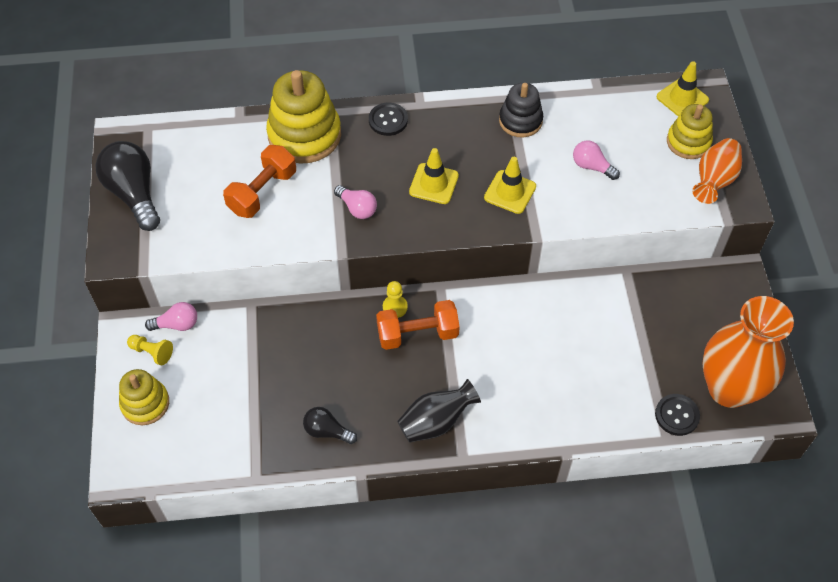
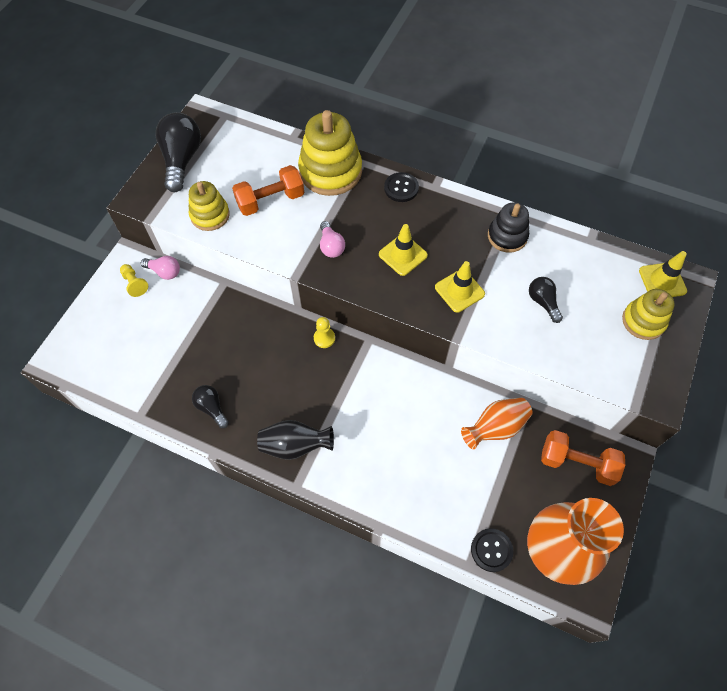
camera: 30 degrees right, 5 degrees up
yellow stacking toy [119,369,169,425] -> yellow stacking toy moved to [189,181,230,231]
orange dumbbell [376,300,460,350] -> orange dumbbell moved to [541,430,625,486]
pink light bulb [573,141,620,180] -> black light bulb [529,277,563,323]
orange vase [692,138,742,204] -> orange vase moved to [461,398,532,450]

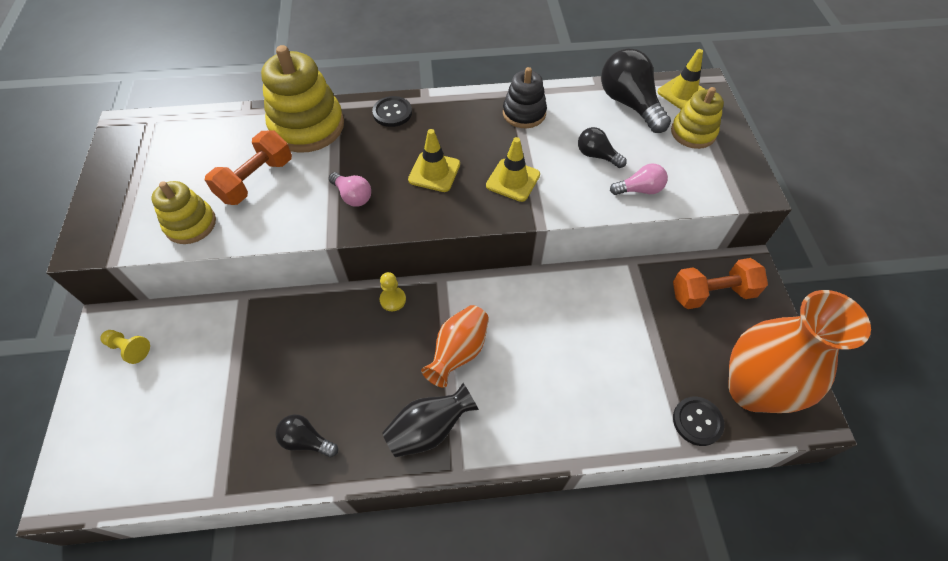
camera: 30 degrees left, 5 degrees down
pink light bulb [141,256,180,280] -> pink light bulb moved to [610,164,668,195]
black light bulb [155,112,201,192] -> black light bulb moved to [601,48,671,133]
orange vase [461,398,532,450] -> orange vase moved to [421,305,489,388]

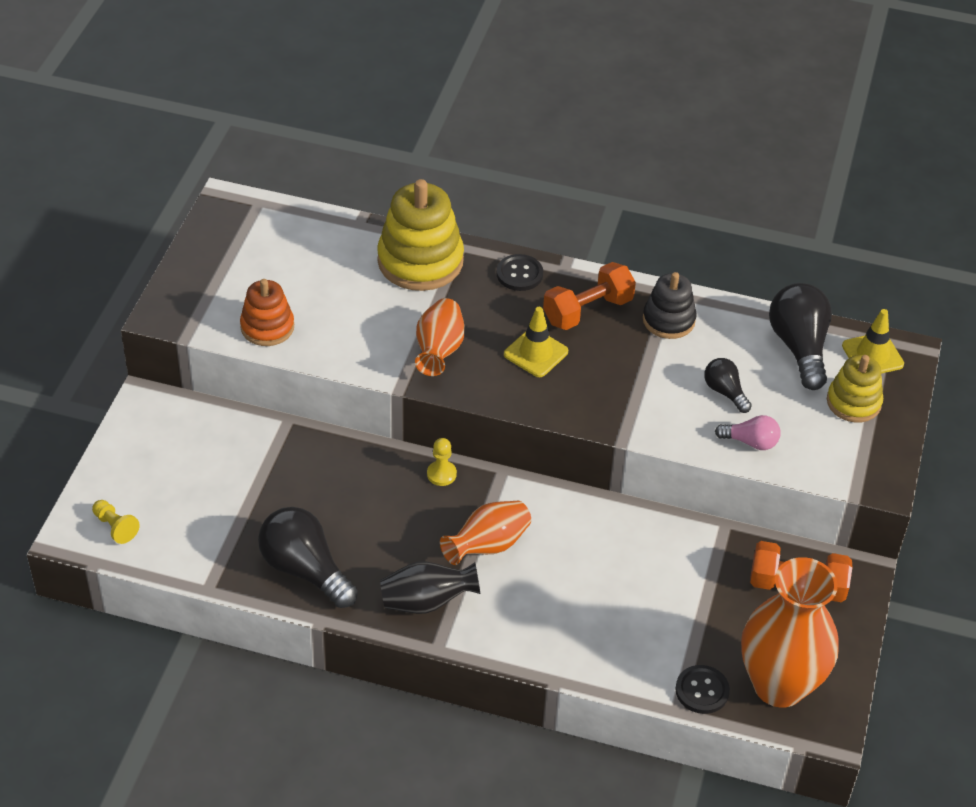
camera: 20 degrees right, 10 degrees down
yellow pawn [100,330,150,364] -> yellow pawn moved to [92,500,140,544]
yellow stacking toy [151,181,216,244] -> orange stacking toy [240,279,294,346]
orange dumbbell [205,130,292,205] -> orange dumbbell moved to [543,262,636,330]
black light bulb [275,414,338,457] -> black light bulb [258,507,358,608], size x1.85
pink light bulb [329,172,371,207] -> orange vase [415,298,465,376]
yellow traffic cone [486,137,540,202] -> none

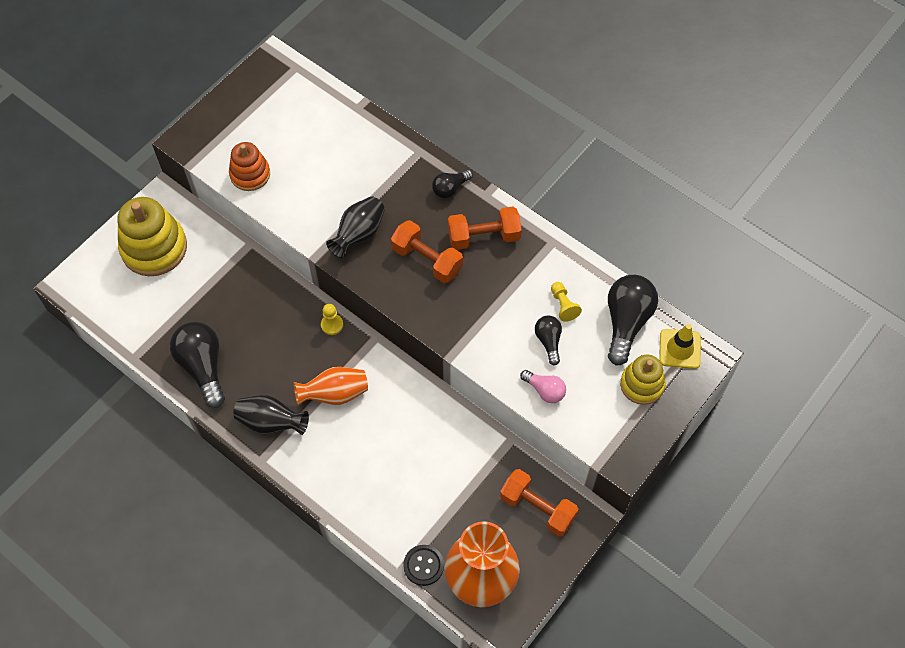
camera: 25 degrees right, 15 degrees up
yellow pawn [92,500,140,544] -> yellow pawn moved to [551,282,582,322]
yellow stacking toy [377,179,464,291] -> yellow stacking toy moved to [118,197,187,276]
orange vase [415,298,465,376] -> black vase [326,196,385,258]
black button [497,254,543,291] -> black light bulb [432,169,473,198]
yellow traffic cone [504,307,568,377] -> orange dumbbell [391,220,463,283]
black stacking toy [643,272,696,339] -> none

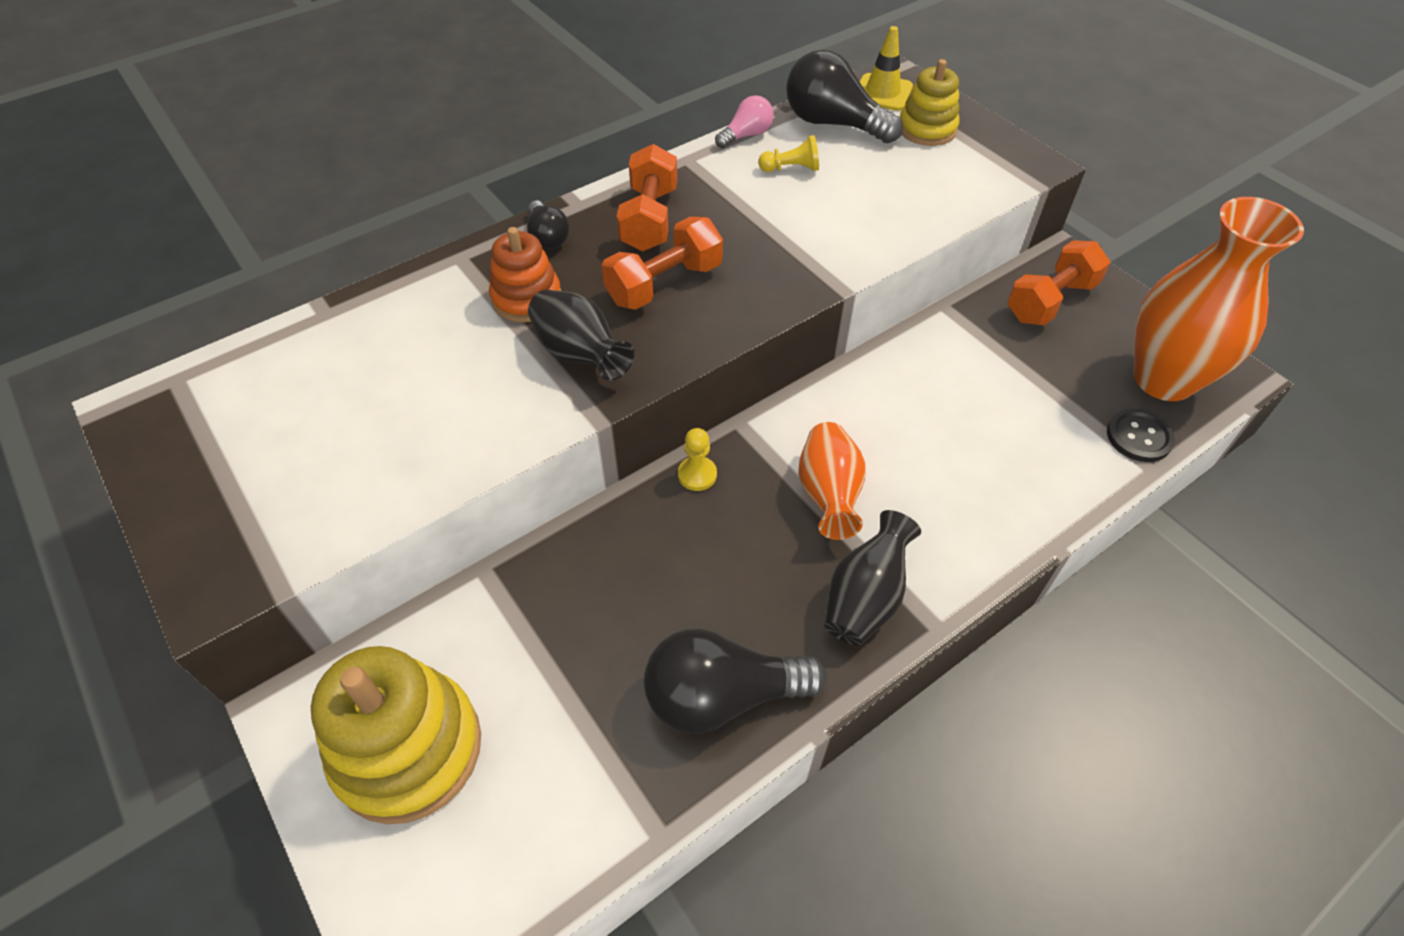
camera: 75 degrees left, 10 degrees down
orange stacking toy [229,142,270,191] -> orange stacking toy moved to [489,227,561,322]
pink light bulb [520,370,566,403] -> pink light bulb moved to [715,95,774,148]
black light bulb [535,316,562,366] -> none

